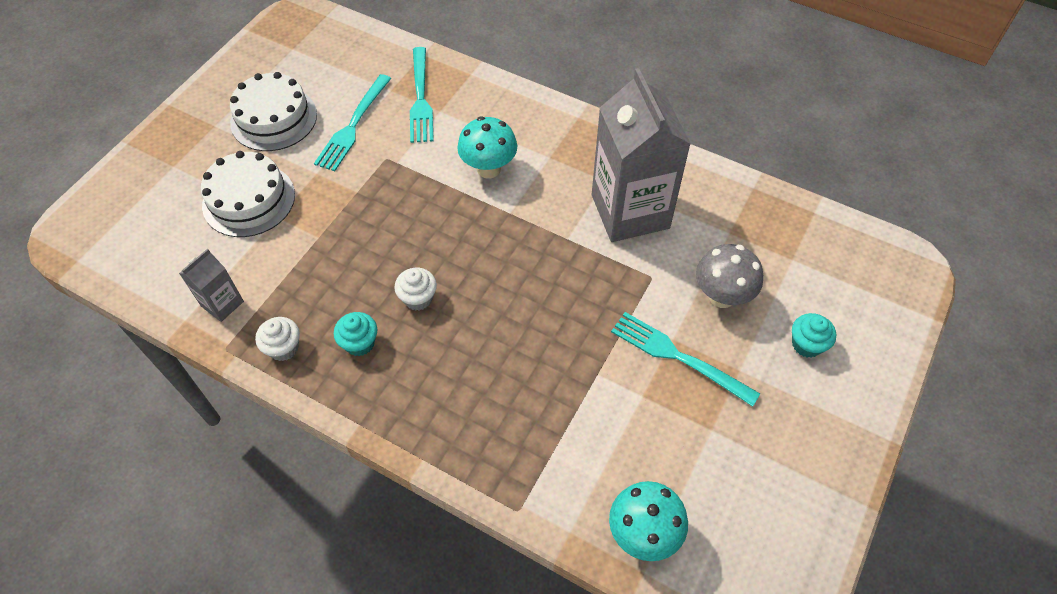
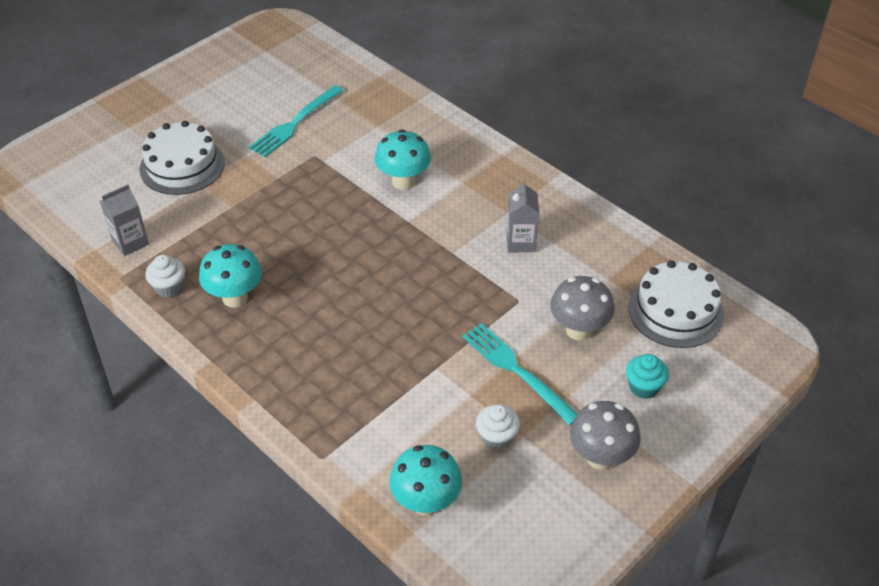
camera: 15 degrees right, 10 degrees down
white cake [230,72,317,151] -> white cake moved to [628,260,724,348]
turquoise cupcake [334,312,377,356] -> turquoise mushroom [199,244,262,308]
white cupcake [394,268,437,311] -> white cupcake moved to [476,404,520,450]
turquoise fork [410,47,434,143] -> none
grey carton [592,68,691,242] -> grey carton [507,181,539,252], size x0.46
none -> grey mushroom [570,401,641,470]

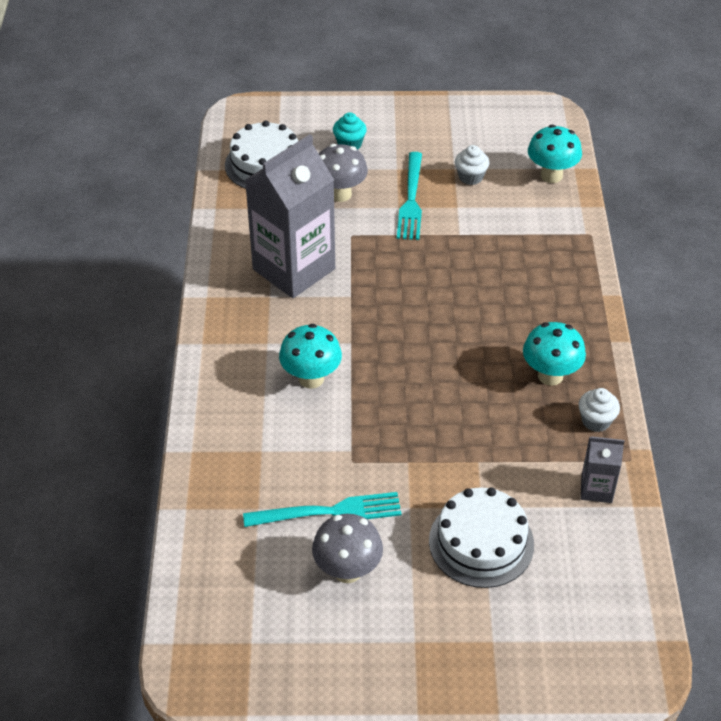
camera: 135 degrees left, 0 degrees up
grey carton [507,181,539,252] -> grey carton [245,134,335,298], size x2.19
grey mushroom [570,401,641,470] -> grey mushroom moved to [312,514,383,583]

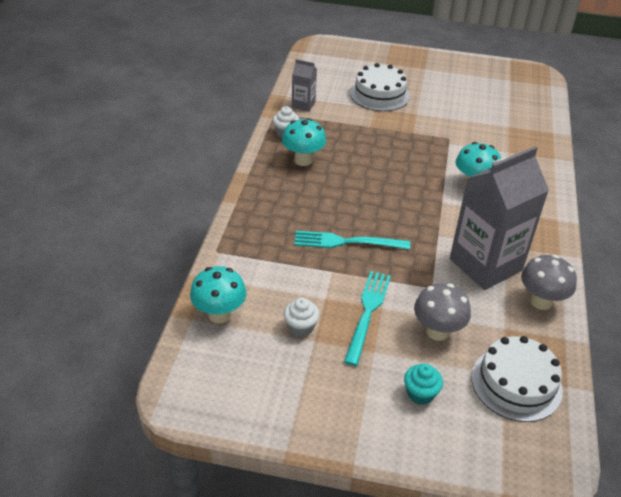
camera: 170 degrees left, 5 degrees down
turquoise fork [243,492,401,527] -> turquoise fork moved to [294,231,410,249]
grey mushroom [312,514,383,583] -> grey mushroom moved to [521,255,577,310]

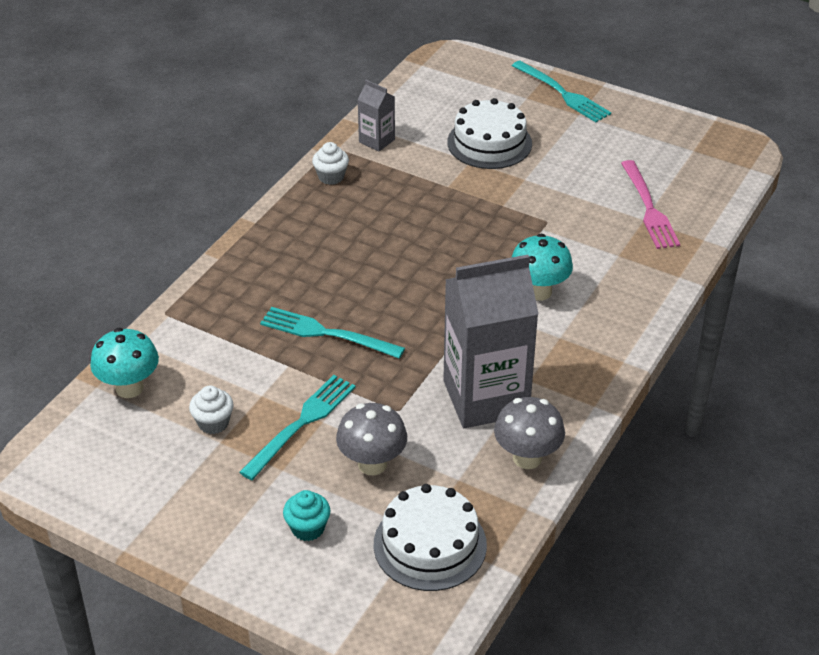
camera: 20 degrees right, 0 degrees up
turquoise mushroom [282,118,326,166] -> none
none -> turquoise fork [512,61,611,122]
none -> pink fork [621,160,680,249]

